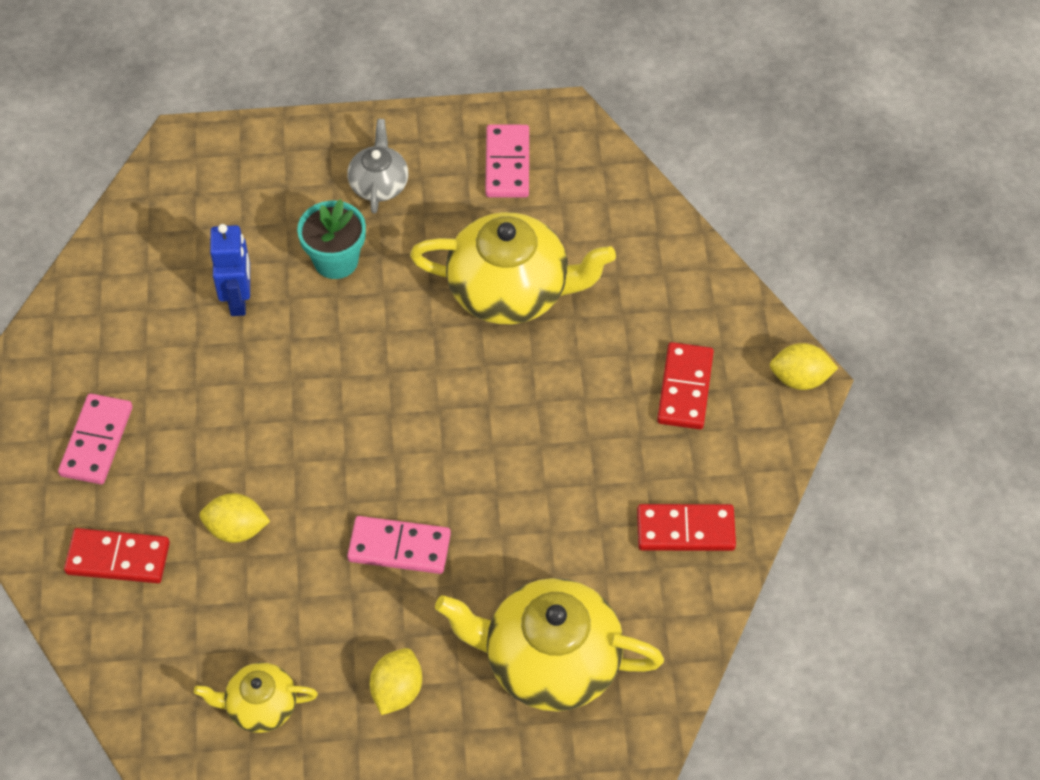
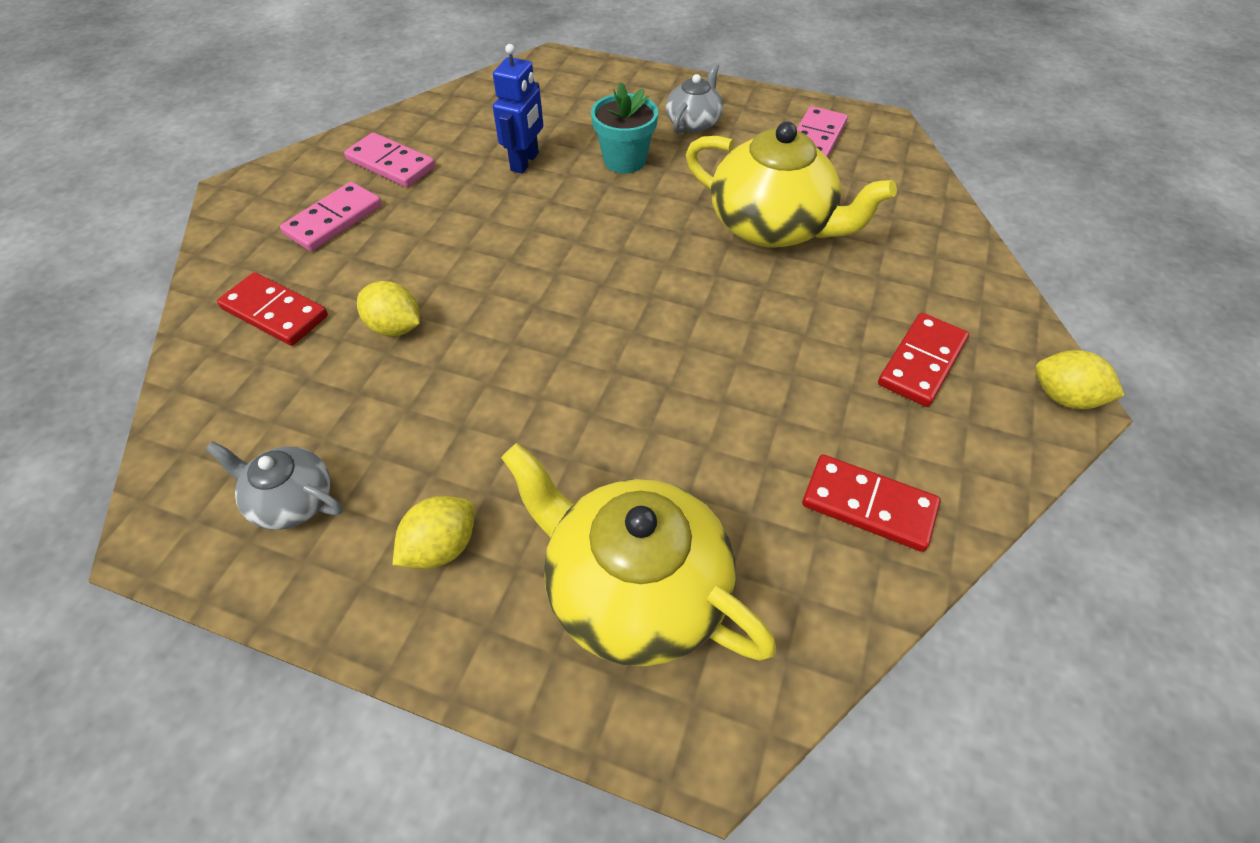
camera: 25 degrees right, 5 degrees down
yellow teapot [194,662,318,733] -> grey teapot [206,441,343,530]
pink domino [347,516,451,574] -> pink domino moved to [344,133,435,187]

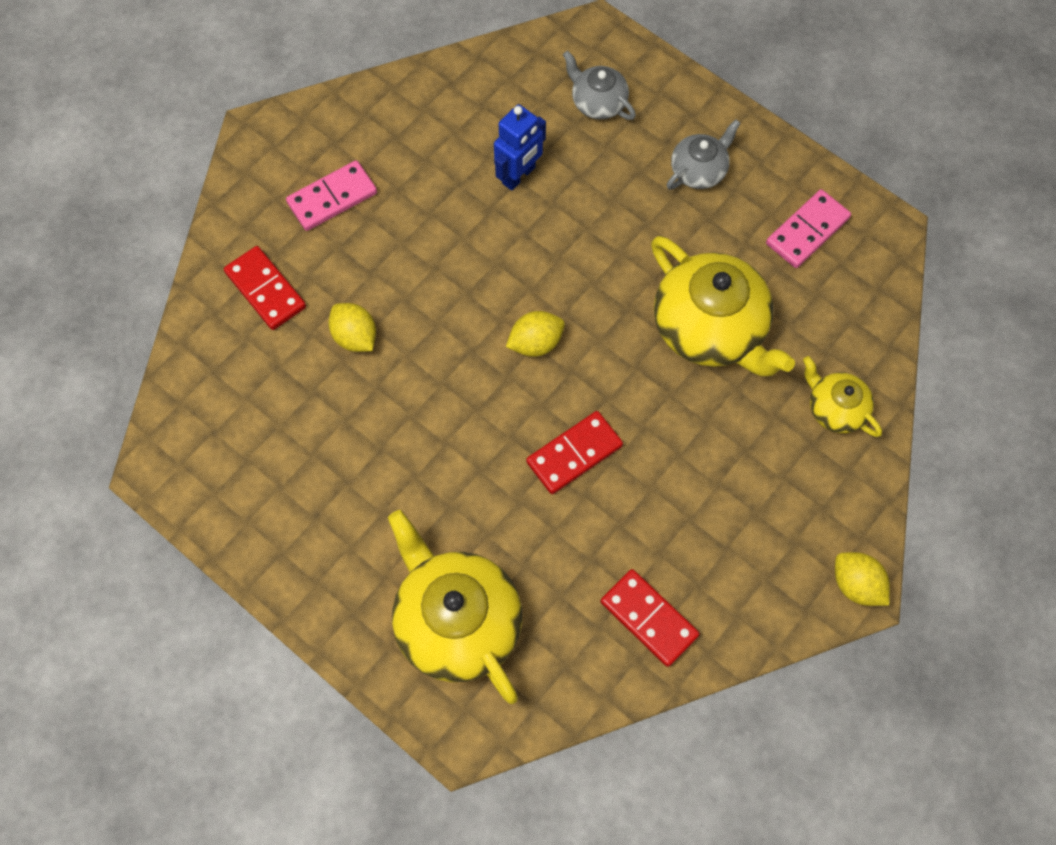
camera: 20 degrees right, 15 degrees up
grey teapot [206,441,343,530] -> grey teapot moved to [563,51,636,120]
pink domino [344,133,435,187] -> none
yellow lemon [393,496,474,569] -> yellow lemon moved to [506,311,565,357]
turquoise flower pot [591,82,658,173] -> none
red domino [878,313,969,407] -> red domino moved to [526,411,623,494]
none -> yellow teapot [803,356,882,437]

